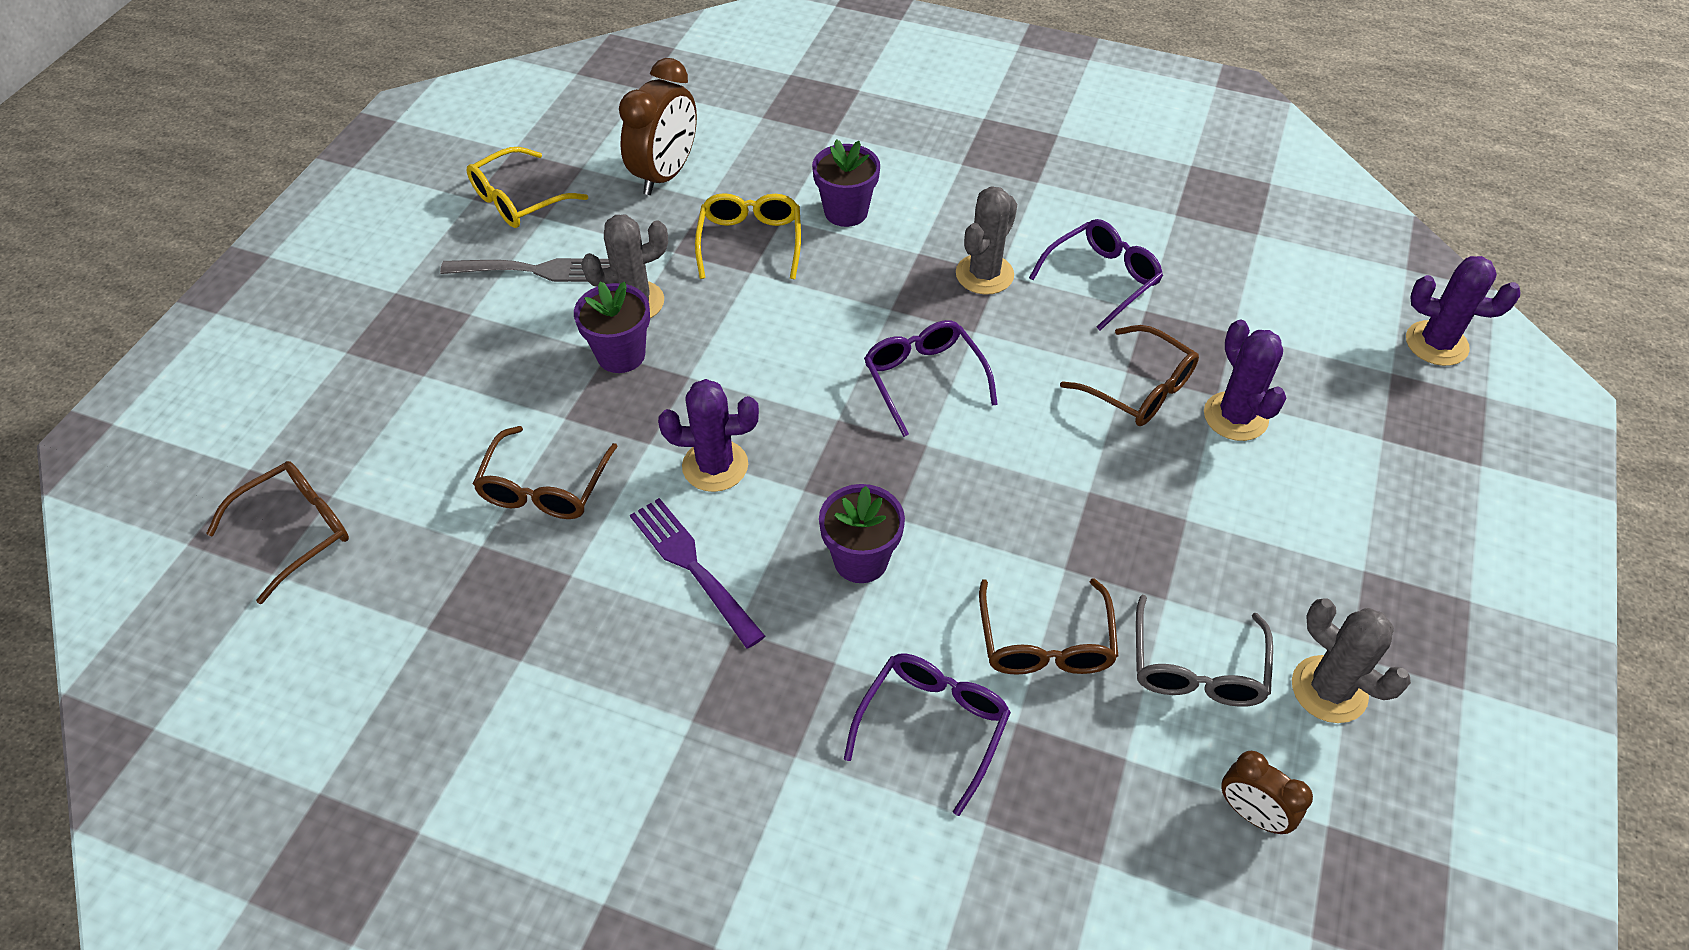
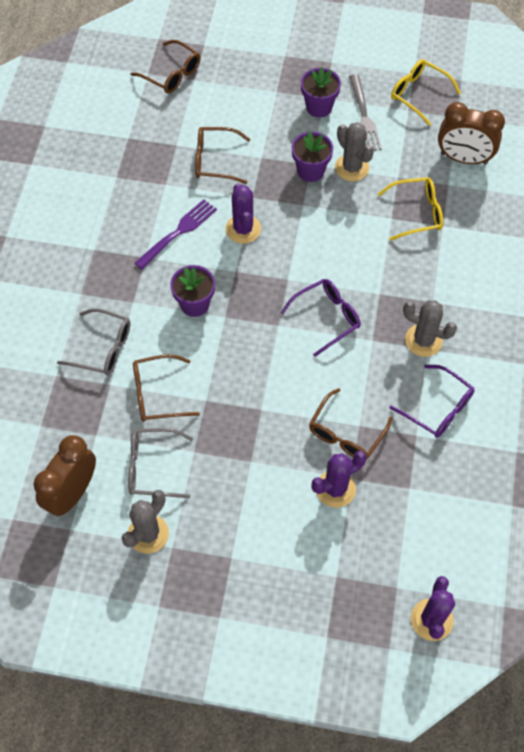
camera: 80 degrees right, 10 degrees up
purple flower pot [812,139,880,227] -> purple flower pot moved to [301,67,341,117]
purple glasses [844,654,1011,816] -> grey glasses [57,308,130,375]
brown clock [1221,751,1313,834] -> brown clock [33,435,96,516], size x1.76

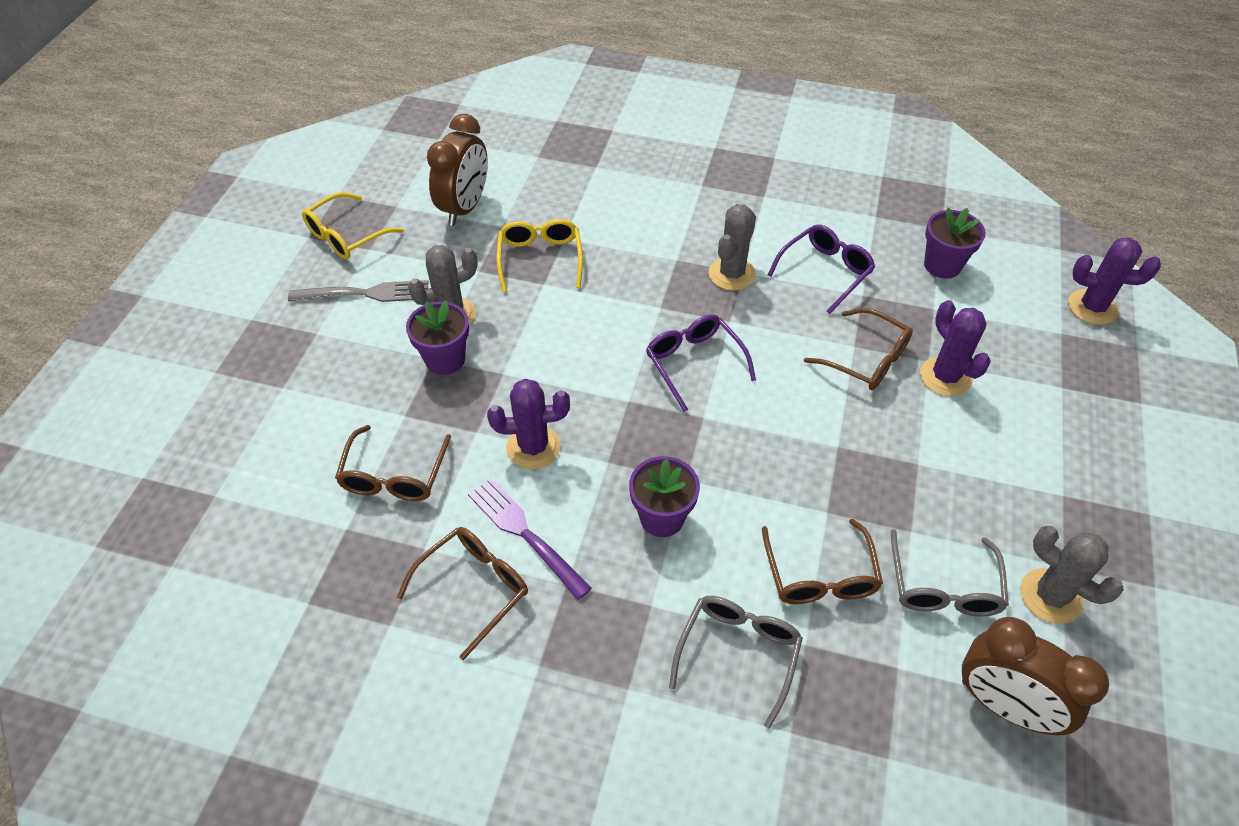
camera: 85 degrees left, 10 degrees down
brown glasses [130,40,200,93] -> brown glasses moved to [397,527,528,660]
purple flower pot [301,67,341,117] -> purple flower pot moved to [924,208,986,279]

